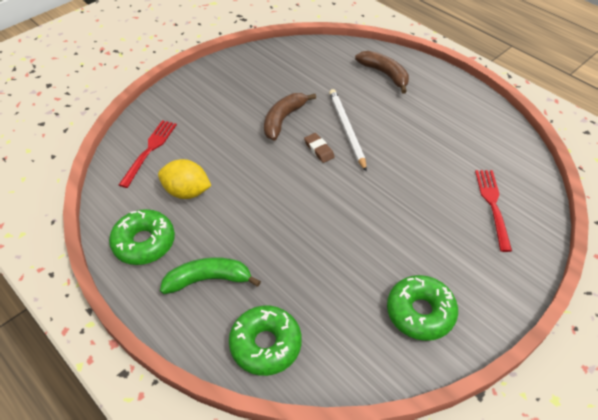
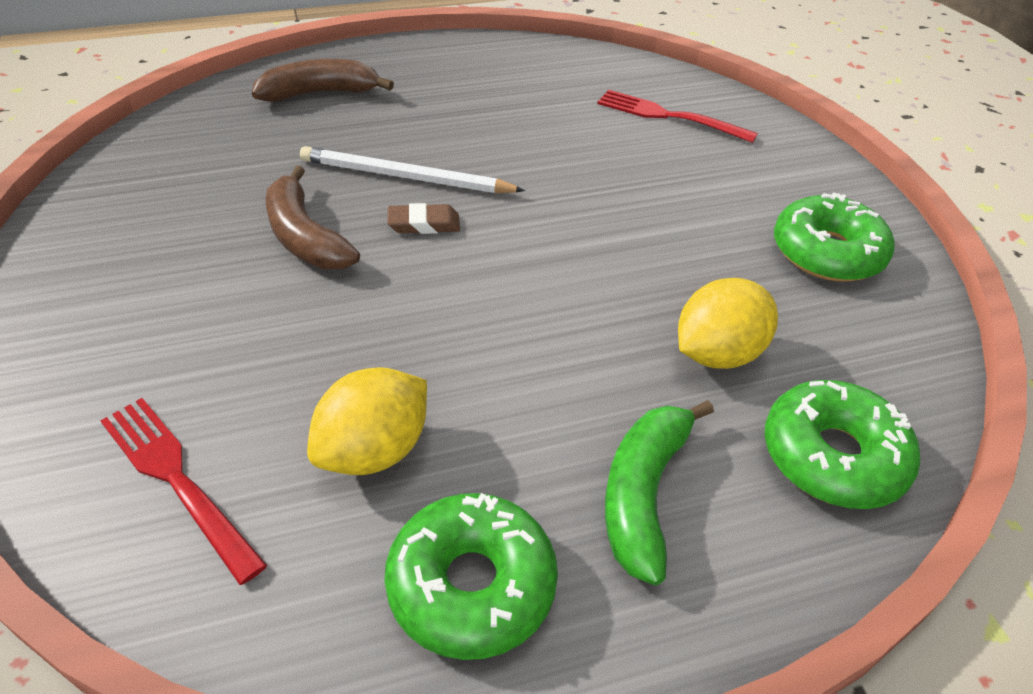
camera: 65 degrees left, 5 degrees down
none -> yellow lemon [678,278,778,369]

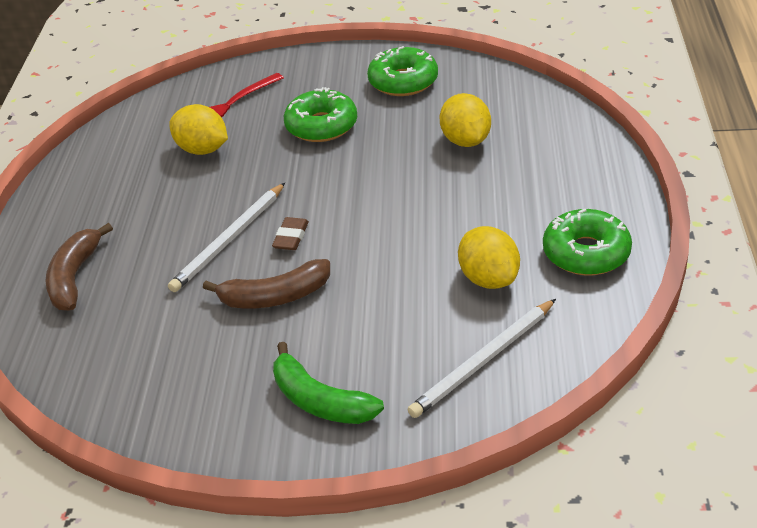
camera: 65 degrees left, 5 degrees down
red fork [100,398,267,585] -> white pencil [408,299,556,418]
green banana [605,400,714,585] -> green banana moved to [273,342,384,424]
green donut [765,380,920,509] -> green donut moved to [284,87,358,142]
none -> yellow lemon [169,104,228,155]

